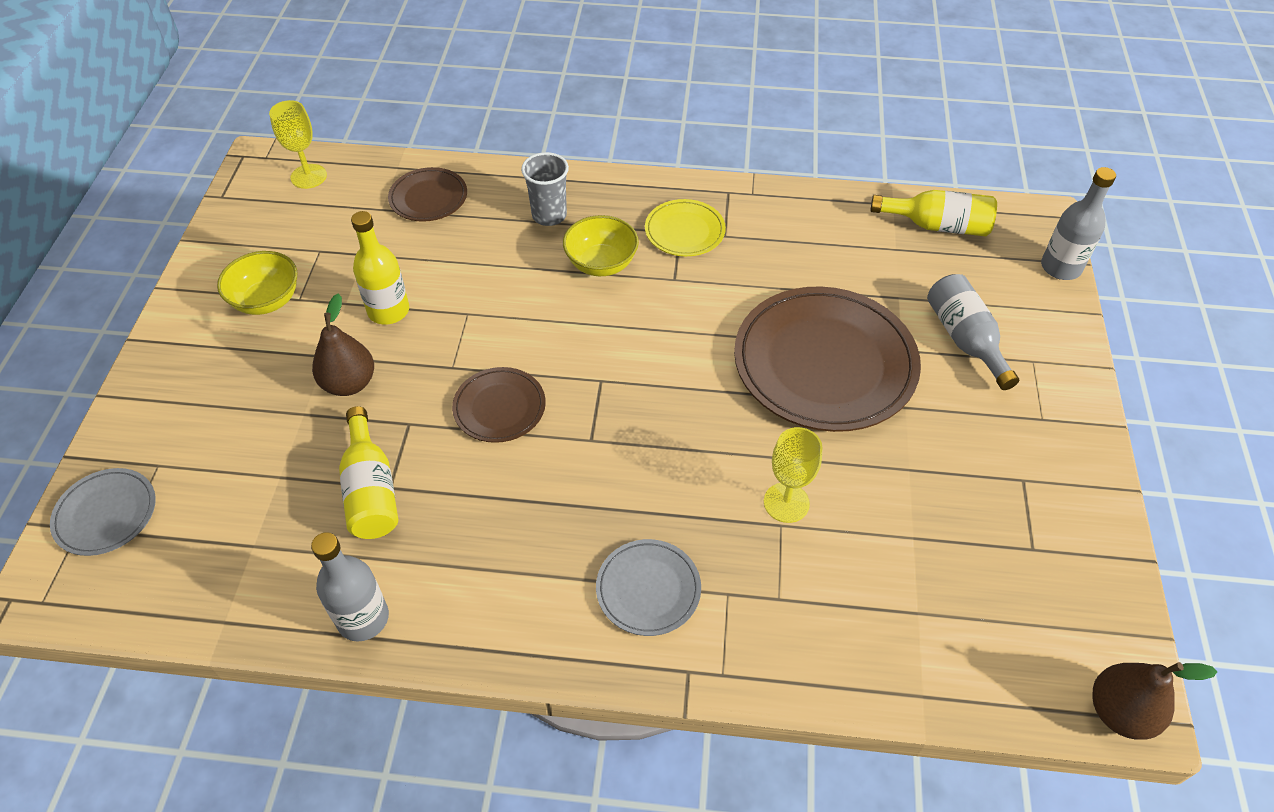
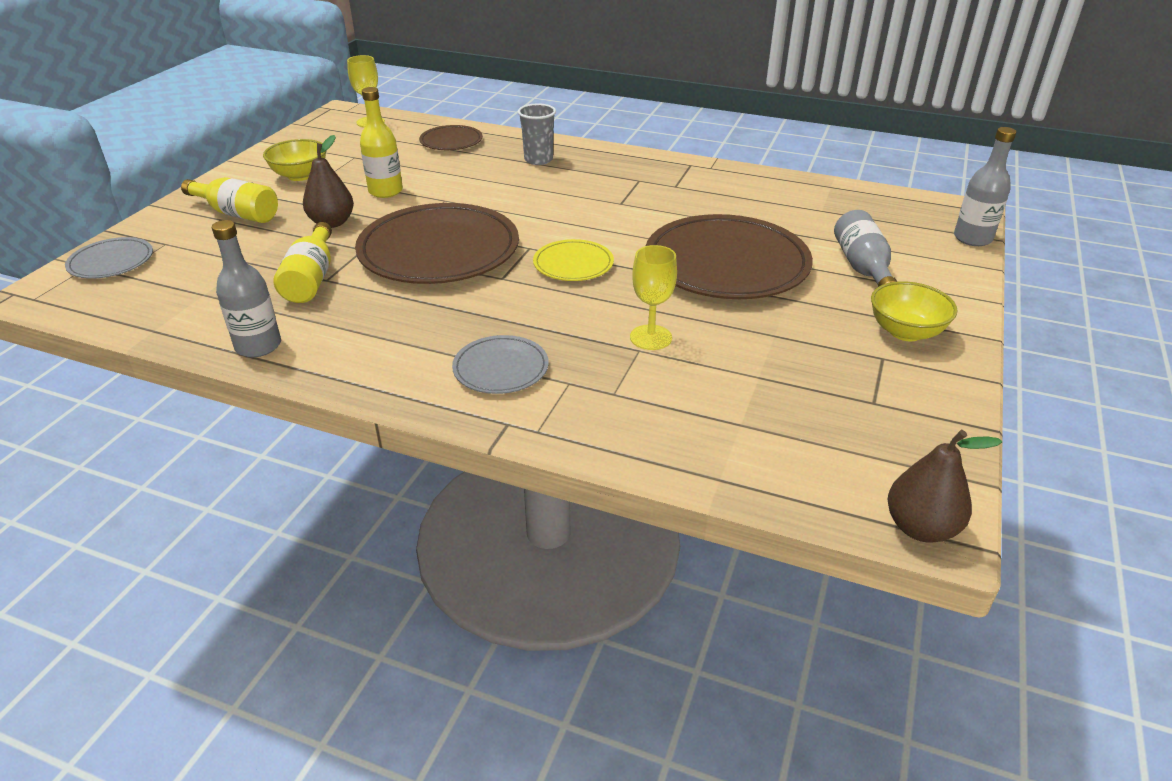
camera: 15 degrees right, 15 degrees down
brown plate [452,367,546,443] -> brown plate [355,203,519,284], size x2.04
yellow bowl [563,215,639,276] -> yellow bowl moved to [871,281,958,341]
yellow plate [645,199,726,256] -> yellow plate moved to [533,239,614,281]
yellow bottle [870,190,997,236] -> yellow bottle moved to [181,177,278,223]

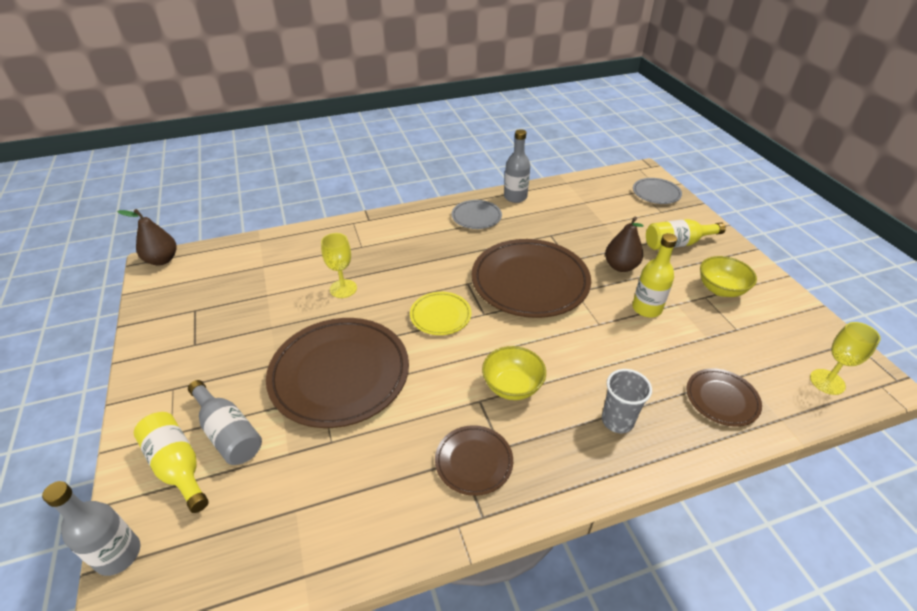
camera: 140 degrees right, 5 degrees up
yellow bottle [273,222,332,303] -> yellow bottle moved to [134,412,209,513]
grey plate [452,335,549,394] -> grey plate moved to [452,200,502,229]
yellow bowl [871,281,958,341] -> yellow bowl moved to [482,346,546,400]
none -> brown plate [435,425,513,496]

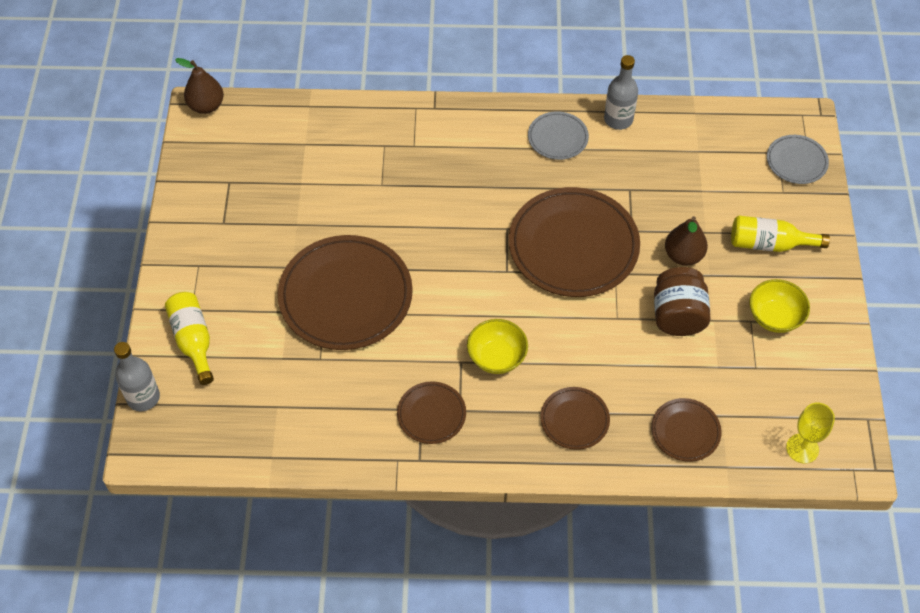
camera: 20 degrees right, 15 degrees up
grey bottle [188,380,262,465] -> none
yellow goblet [321,233,357,298] -> none
yellow plate [410,292,471,335] -> none
grey cup [602,369,652,433] -> brown plate [540,387,610,450]
yellow bottle [632,233,677,317] -> brown jar [654,267,711,336]

